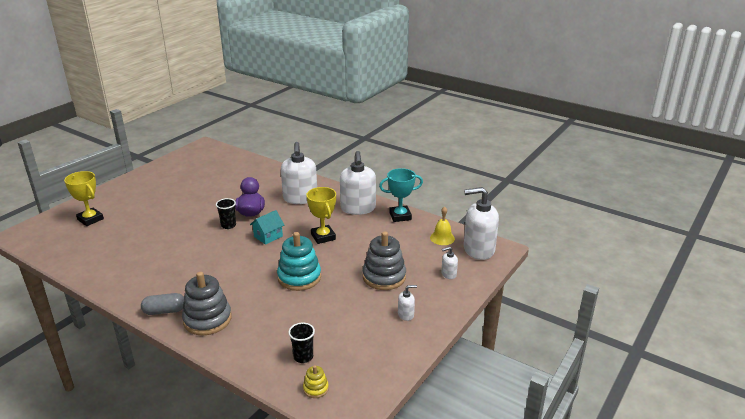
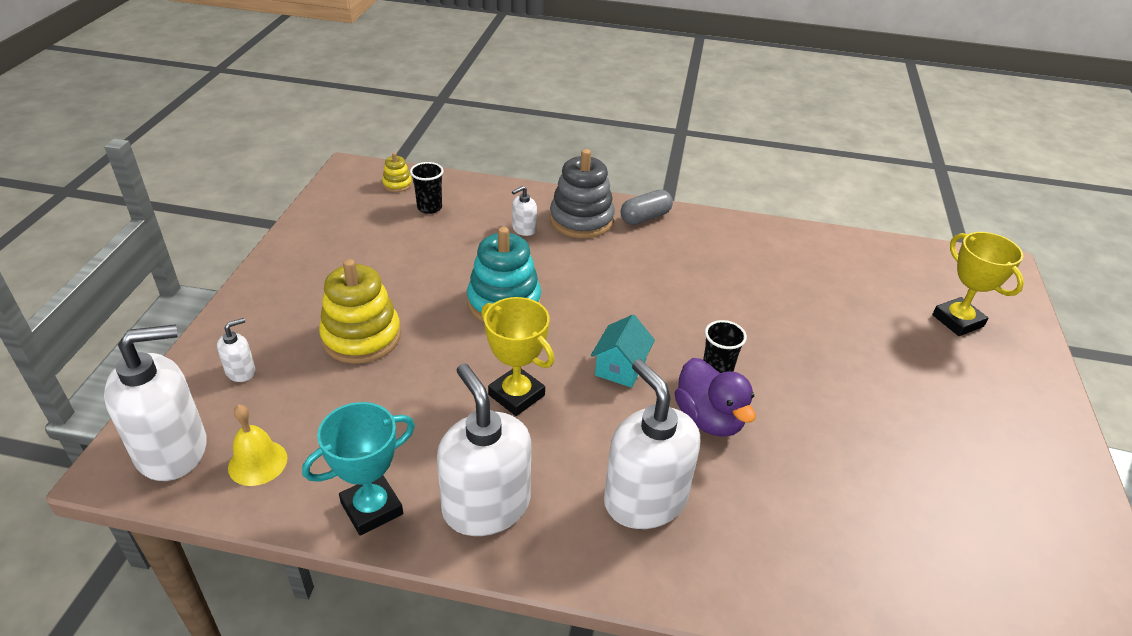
camera: 155 degrees right, 10 degrees up
yellow trophy [64,171,104,226] -> yellow trophy turned 45 degrees clockwise [932,232,1024,336]
grey stacking toy [363,232,406,290] -> yellow stacking toy [319,259,401,364]
white soap dispenser [398,285,417,321] -> white soap dispenser moved to [512,186,537,236]

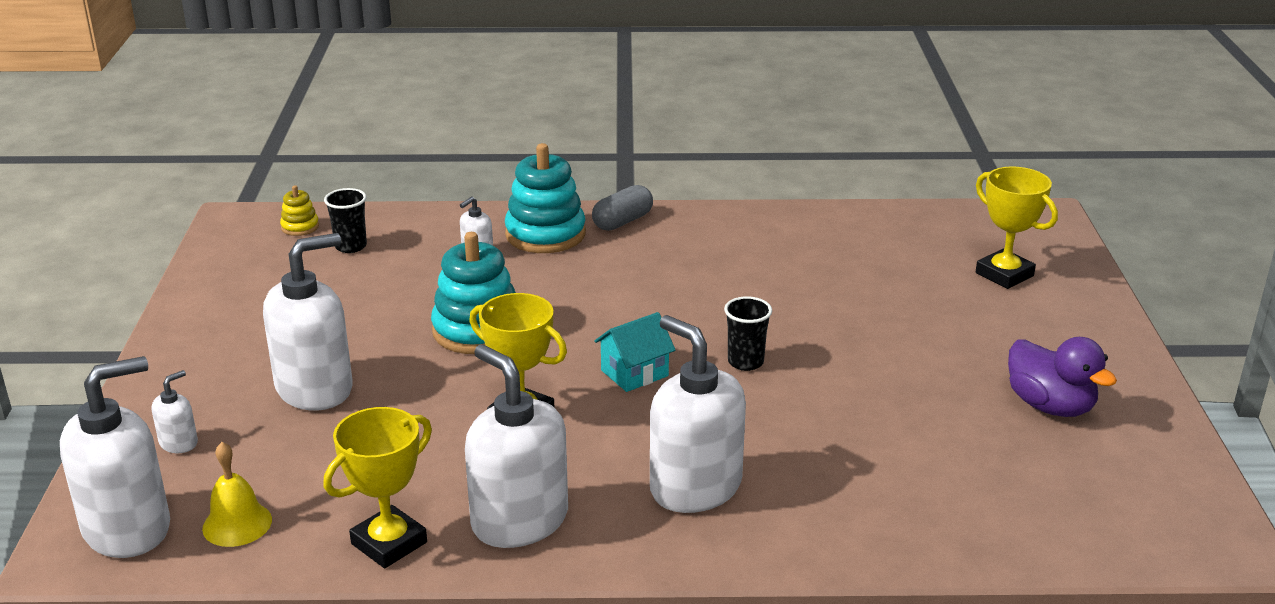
camera: 10 degrees left, 10 degrees down
turquoise trophy [302,402,415,536] -> yellow trophy [323,407,432,568]
yellow stacking toy [319,259,401,364] -> white soap dispenser [263,233,353,410]
grey stacking toy [550,149,615,238] -> turquoise stacking toy [505,143,586,253]
turquoise house [591,315,655,388] -> turquoise house turned 45 degrees clockwise [594,312,676,392]
purple duck [675,358,756,437] -> purple duck moved to [1008,337,1117,417]

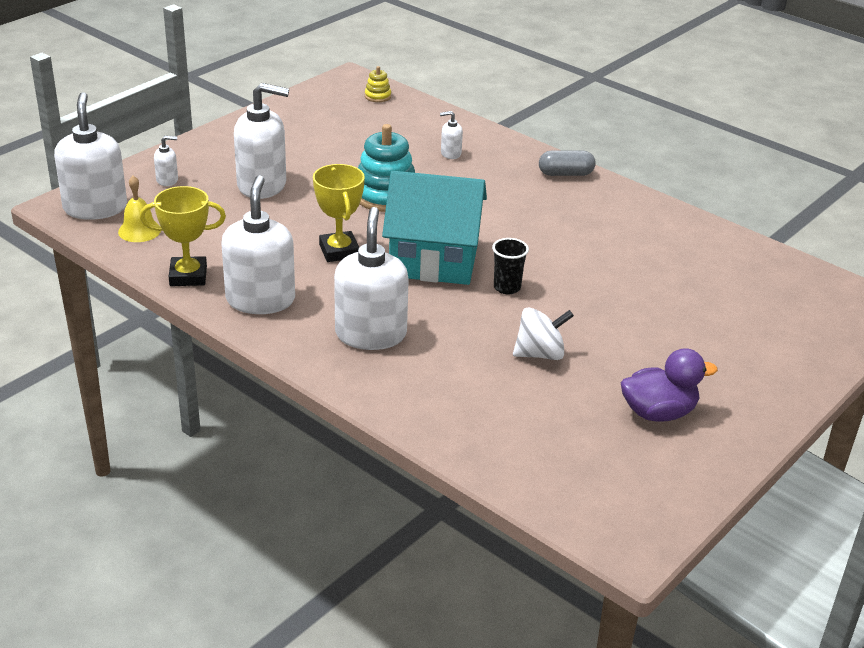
camera: 40 degrees right, 5 degrees up
white soap dispenser [60,356,170,558] -> white soap dispenser turned 105 degrees counterclockwise [54,92,127,220]
black cup [324,188,367,253] -> none
turquoise stacking toy [505,143,586,253] -> none
turquoise house [594,312,676,392] -> turquoise house [382,171,487,285], size x2.14
yellow trophy [976,166,1058,289] -> none
purple duck [1008,337,1117,417] -> purple duck turned 105 degrees counterclockwise [621,348,718,422]
none -> white spinning top [513,308,574,360]

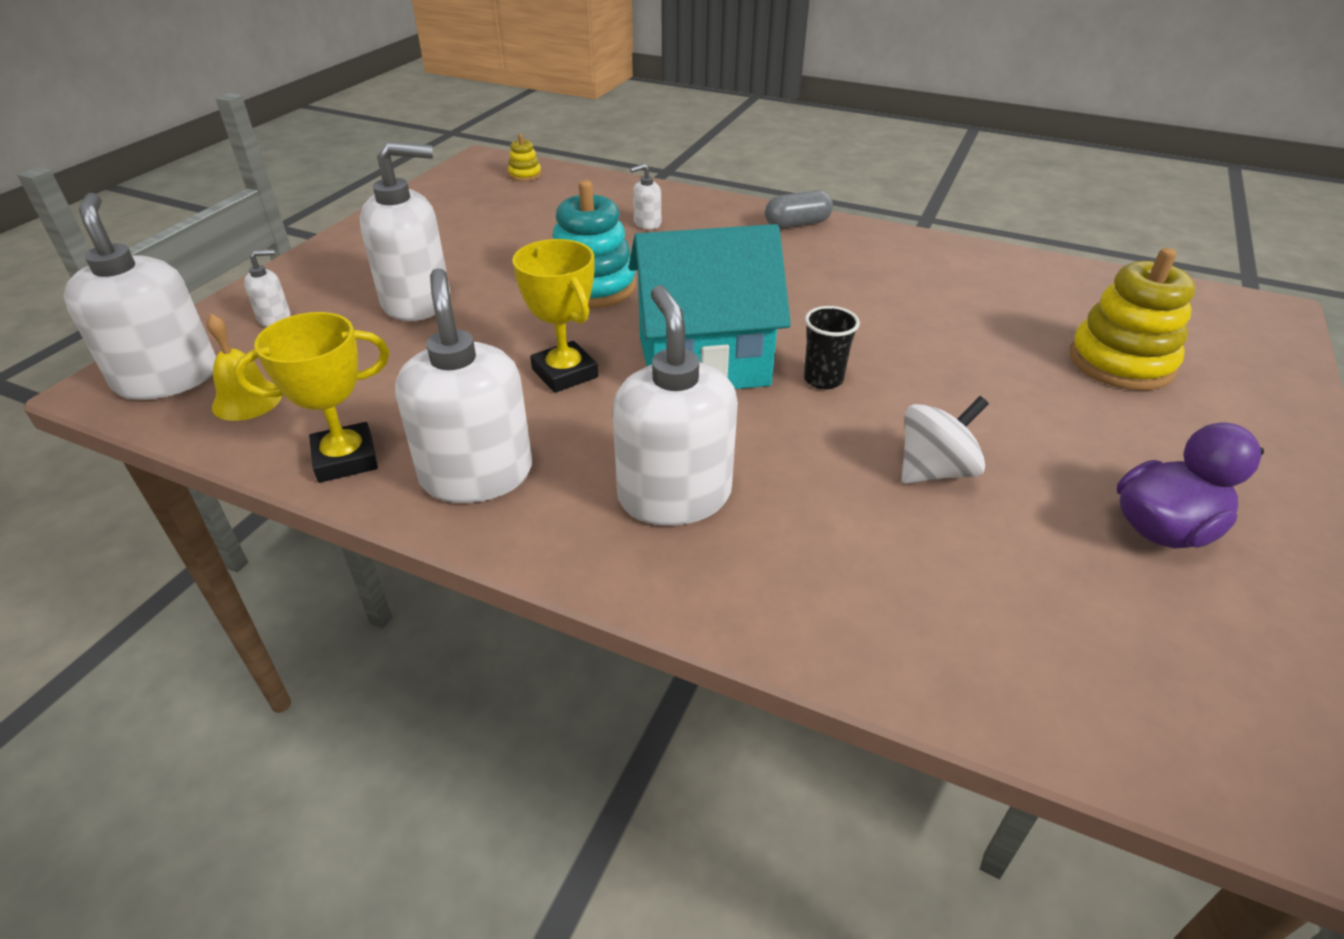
camera: 15 degrees left, 5 degrees up
none -> yellow stacking toy [1070,248,1195,391]

